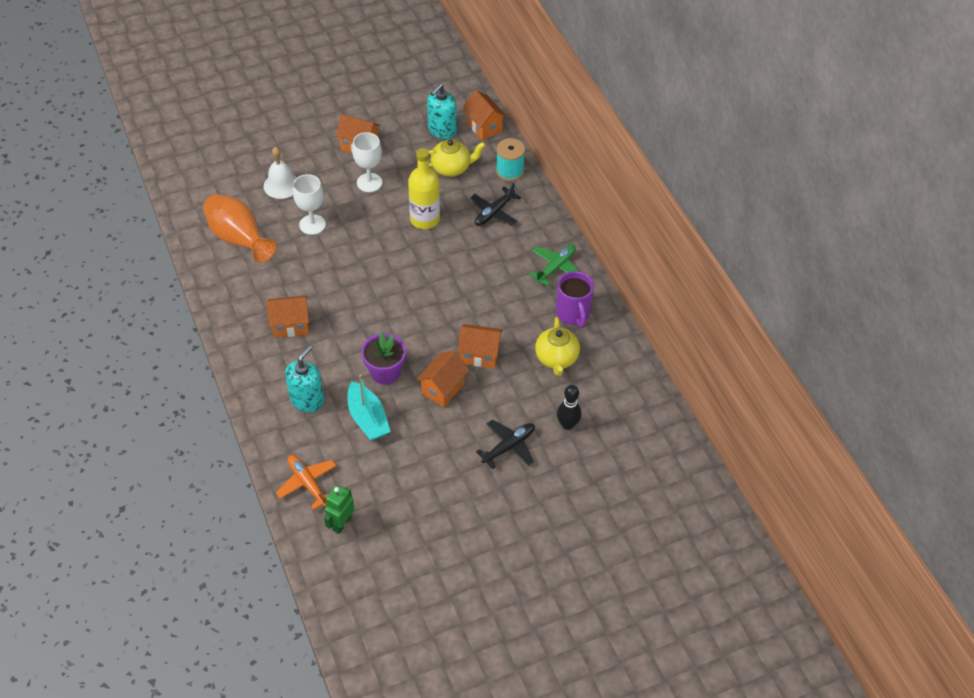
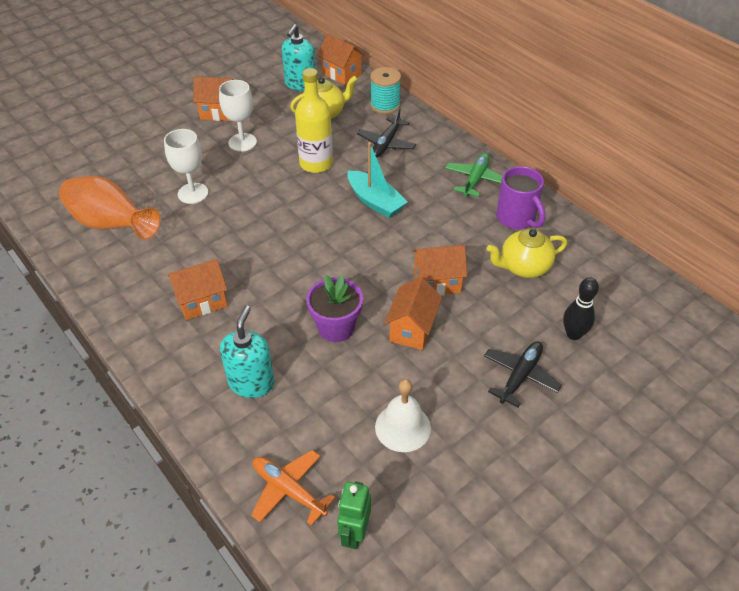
camera: 15 degrees left, 5 degrees down
white bell [264,147,297,199] -> white bell moved to [375,379,431,452]
turquoise boat [348,374,390,441] -> turquoise boat moved to [347,142,408,218]
yellow teapot [535,317,580,376] -> yellow teapot turned 90 degrees clockwise [487,228,567,278]

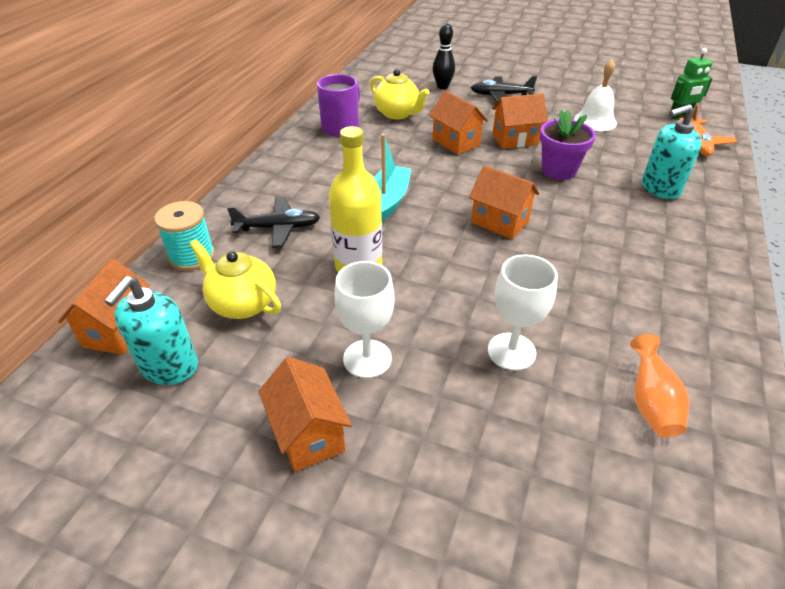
camera: 120 degrees left, 5 degrees down
orange vase [59,176,160,240] -> orange vase [630,334,689,437], size x0.56
orange house [168,259,227,320] -> orange house moved to [469,165,539,239]
turquoise soap dispenser [282,24,315,91] -> turquoise soap dispenser turned 120 degrees clockwise [104,276,198,385]
green plane [445,153,502,197] -> none

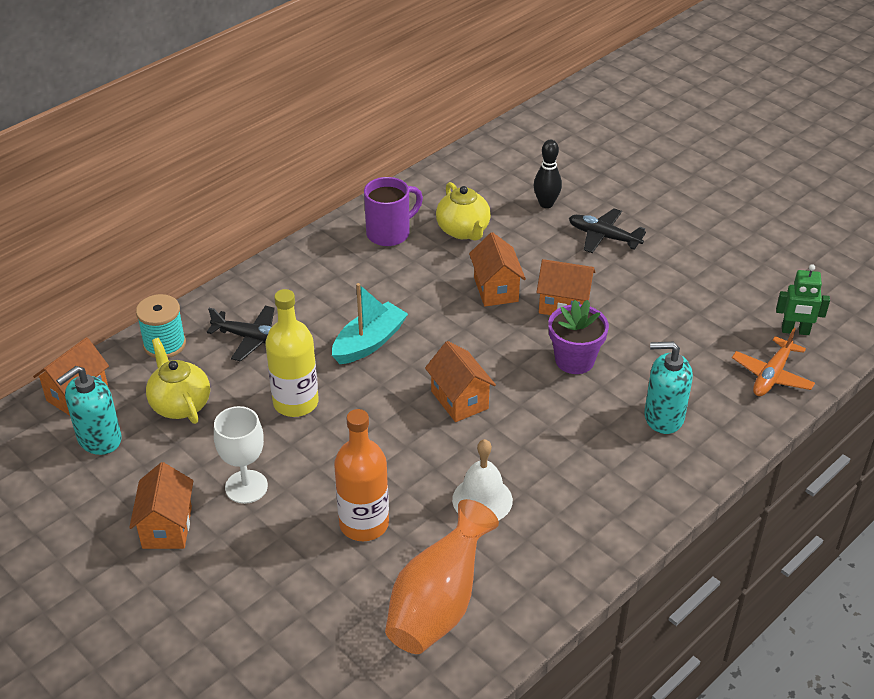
camera: 25 degrees right, 0 degrees up
white goblet [488,254,558,371] -> orange bottle [334,409,389,541]
white bell [574,59,617,131] -> white bell moved to [452,439,513,521]
orange vase [630,334,689,437] -> orange vase [385,499,499,654], size x1.79

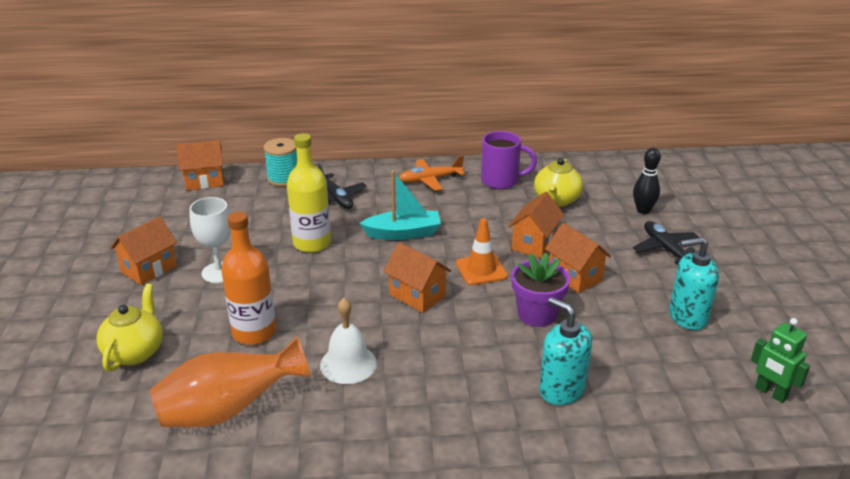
camera: 40 degrees right, 10 degrees down
turquoise soap dispenser [56,366,122,455] -> turquoise soap dispenser moved to [669,237,719,330]
yellow teapot [146,338,210,424] -> yellow teapot moved to [96,284,163,372]
orange house [425,341,496,422] -> orange house turned 60 degrees counterclockwise [383,242,451,313]
orange plane [732,328,815,396] -> orange plane moved to [399,156,465,191]
none -> orange traffic cone [456,218,508,285]

